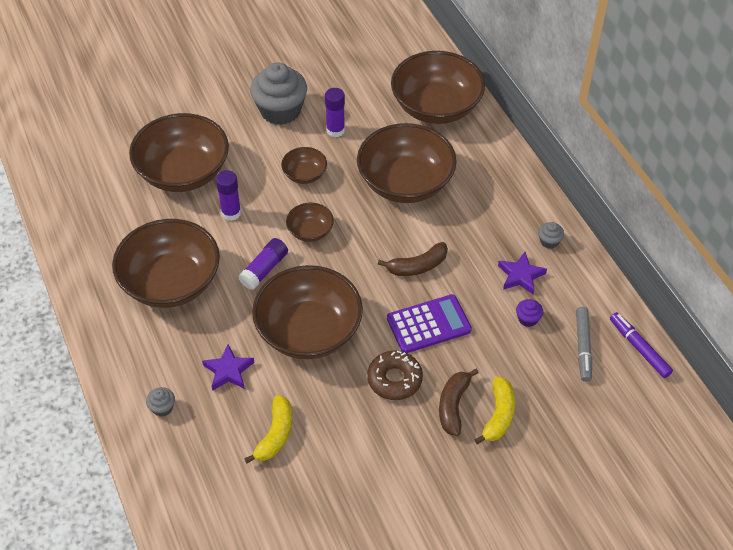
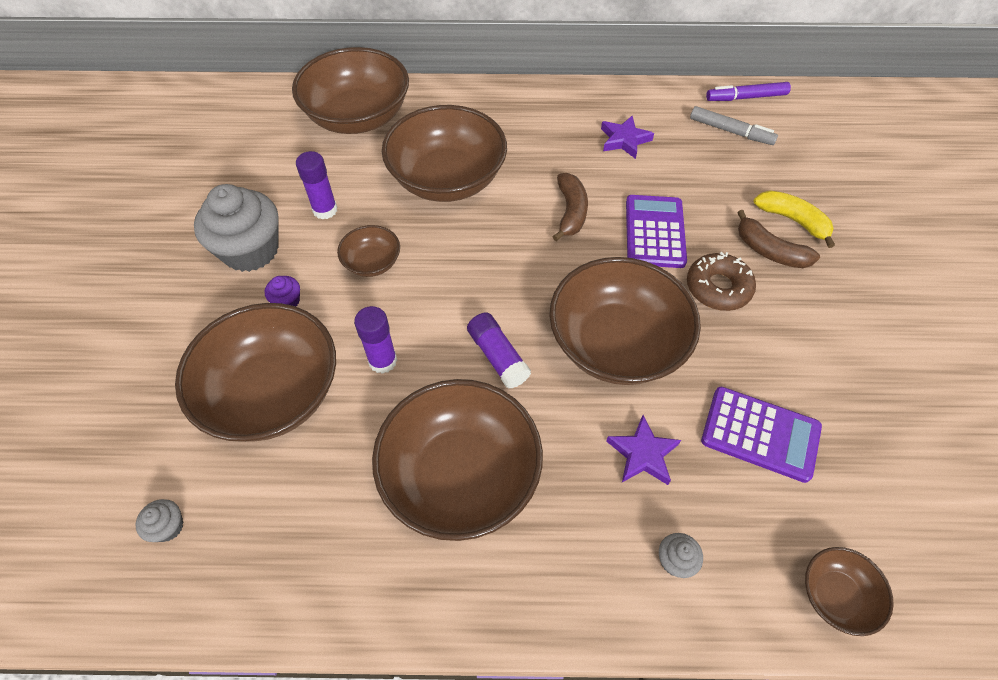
camera: 65 degrees left, 5 degrees up
yellow banana [244,395,292,463] -> purple calculator [701,387,822,483]
brown bowl [286,203,334,242] -> brown bowl moved to [805,547,894,636]
purple cupcake [516,299,543,327] -> purple cupcake moved to [265,276,300,306]
grey cupcake [538,222,564,249] -> grey cupcake moved to [136,499,184,542]

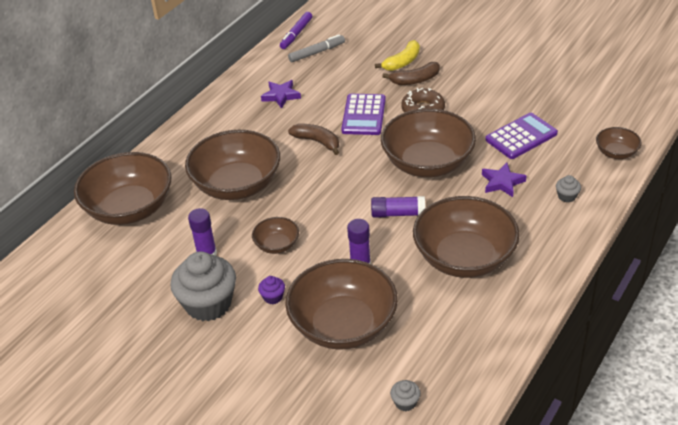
camera: 55 degrees left, 15 degrees down
purple calculator [626,195,687,268] -> purple calculator turned 120 degrees counterclockwise [341,94,386,135]
yellow banana [754,190,835,248] -> yellow banana turned 150 degrees clockwise [375,40,420,71]

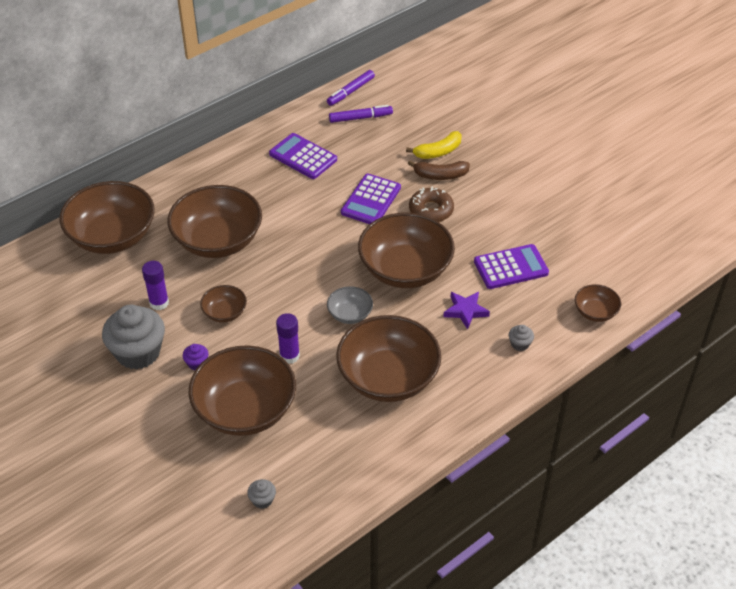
camera: 15 degrees right, 5 degrees up
purple star [261,80,301,109] -> purple calculator [269,133,337,179]
grey marker [288,34,345,62] -> purple marker [329,105,393,123]
brown banana [288,124,339,155] -> none
purple glue stick [371,196,425,218] -> grey bowl [327,286,373,324]

